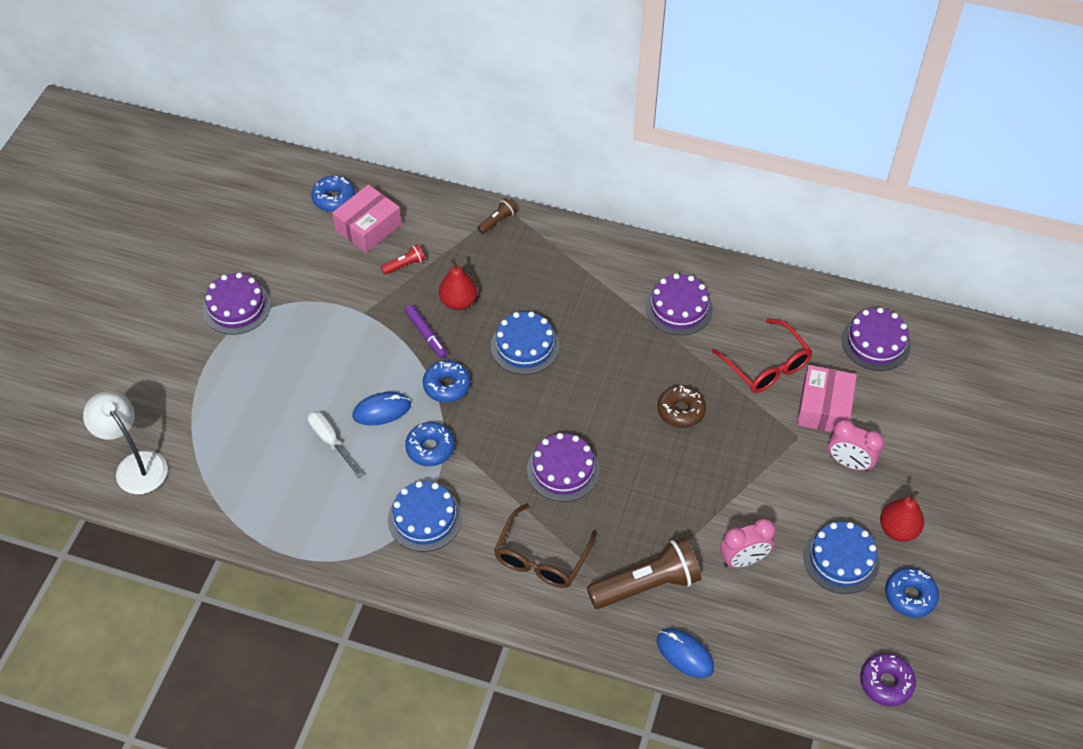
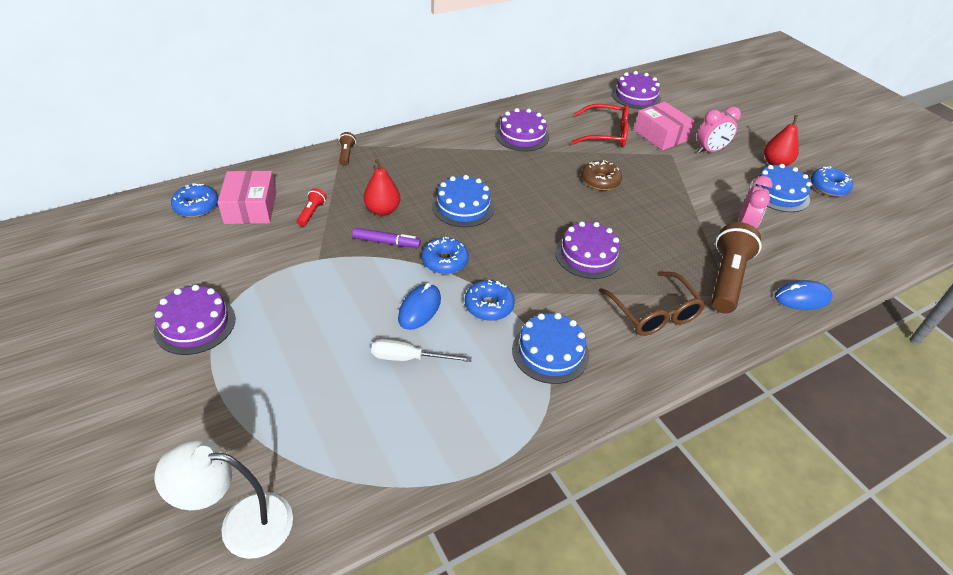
camera: 50 degrees left, 10 degrees down
purple donut [860,653,916,706] -> none

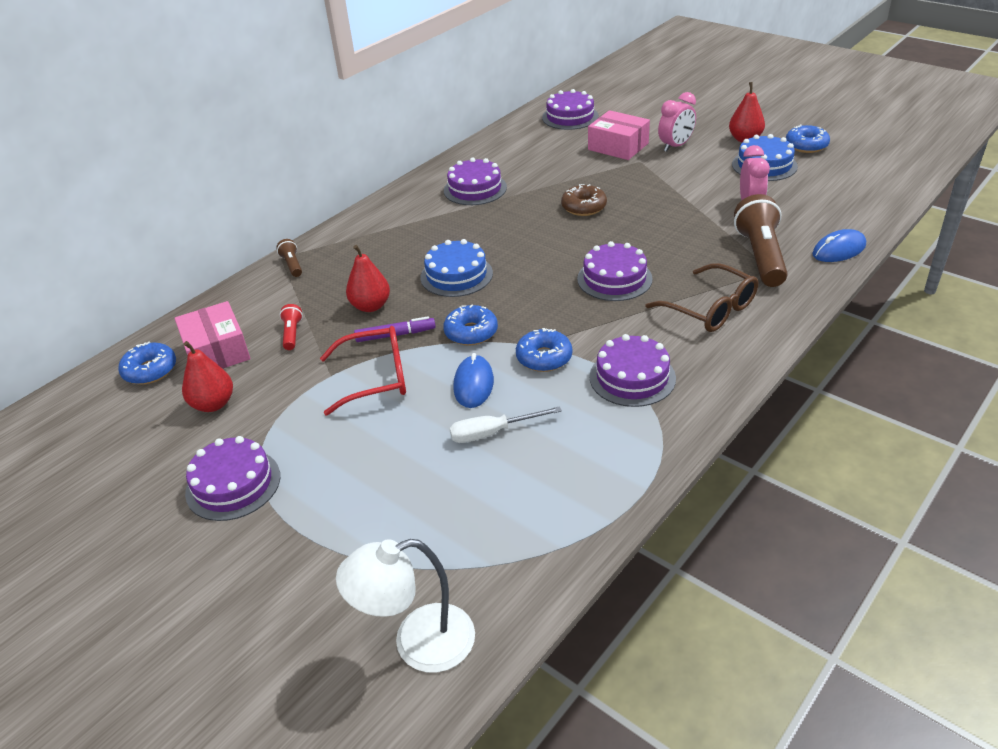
camera: 15 degrees left, 5 degrees down
blue cake [512,313,589,384] -> purple cake [589,334,676,407]
red glasses [571,104,629,148] -> red glasses moved to [320,326,406,415]
none -> red pear [182,341,233,412]

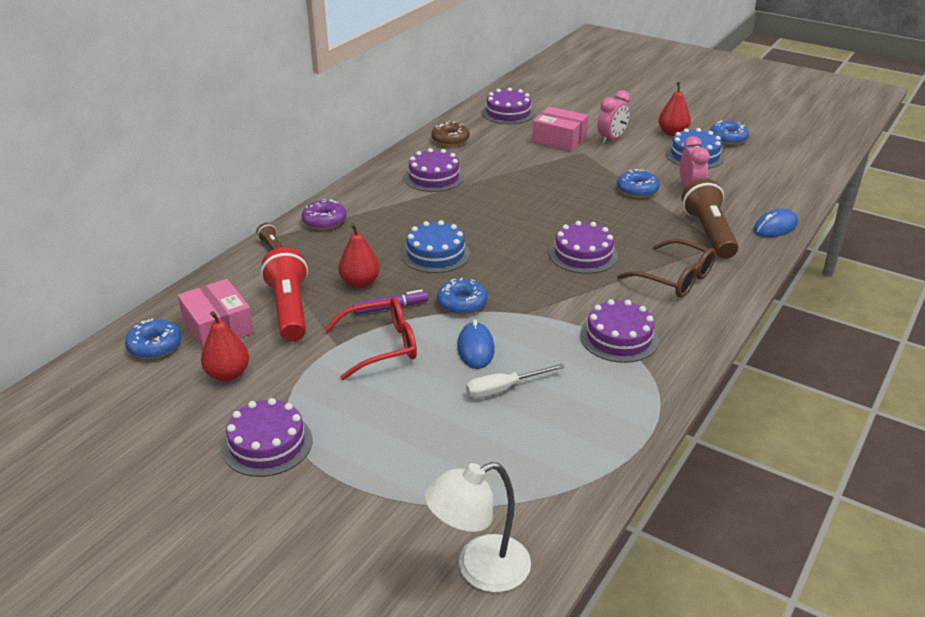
camera: 10 degrees left, 5 degrees down
red flashlight [280,304,303,350] -> red flashlight [261,247,308,342], size x2.18
blue donut [516,328,572,372] -> blue donut moved to [617,169,660,198]
brown donut [561,184,607,216] -> brown donut moved to [431,121,470,146]
none -> purple donut [302,199,346,230]

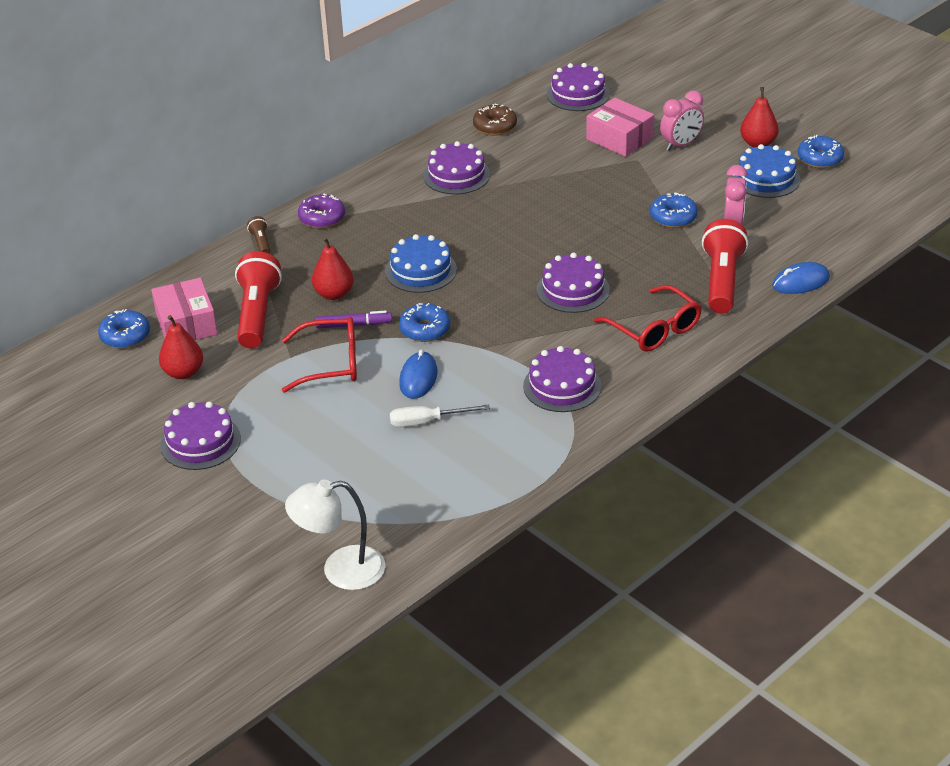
camera: 15 degrees right, 5 degrees up
brown glasses [617,238,716,298] -> red glasses [594,285,701,352]
brown flashlight [681,178,739,259] -> red flashlight [702,219,748,314]

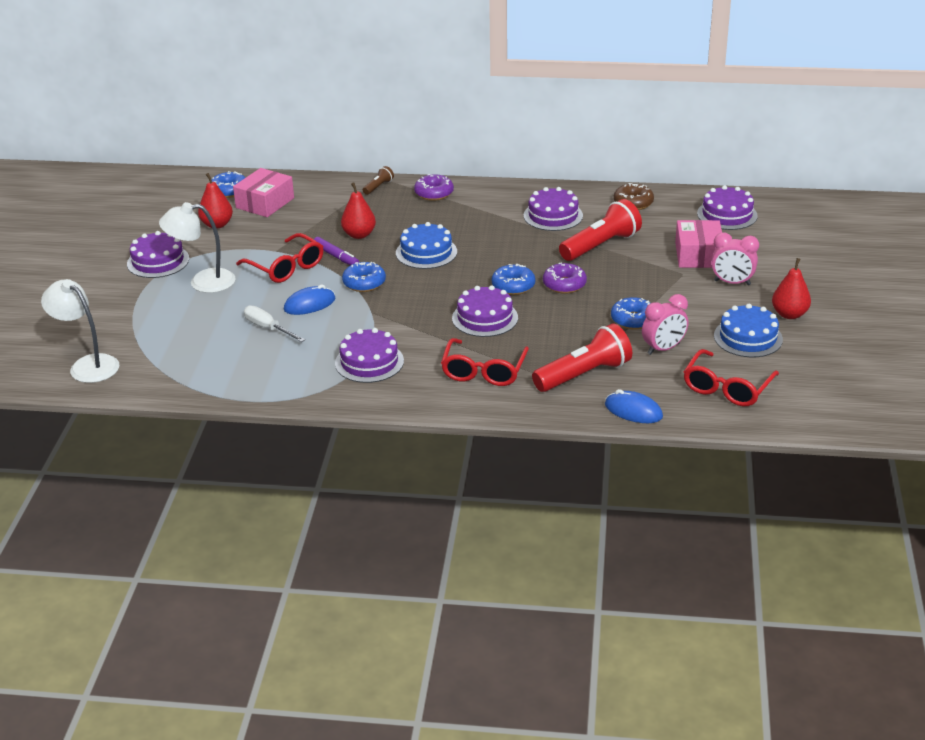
camera: 50 degrees right, 5 degrees down
red flashlight [235,251,282,348] -> red flashlight moved to [559,199,642,261]
blue donut [798,135,844,168] -> blue donut moved to [492,264,535,295]
none -> white lamp [159,202,236,293]
none -> purple donut [543,262,587,294]
none -> red glasses [683,349,779,407]

